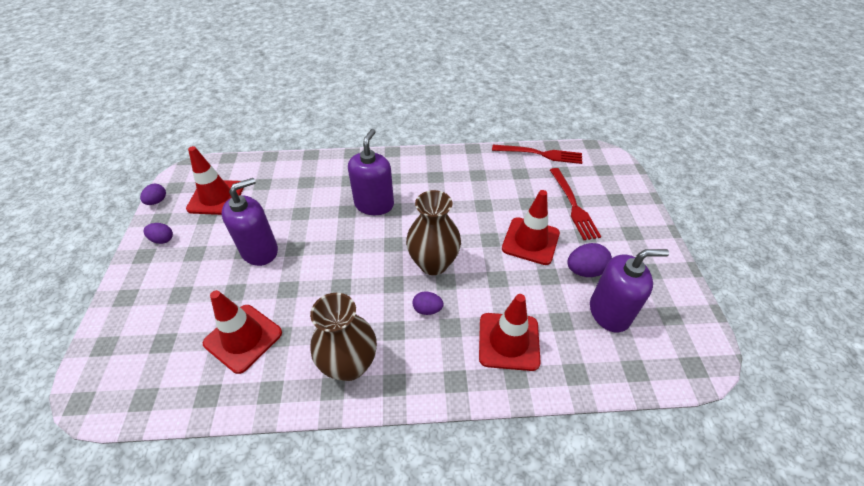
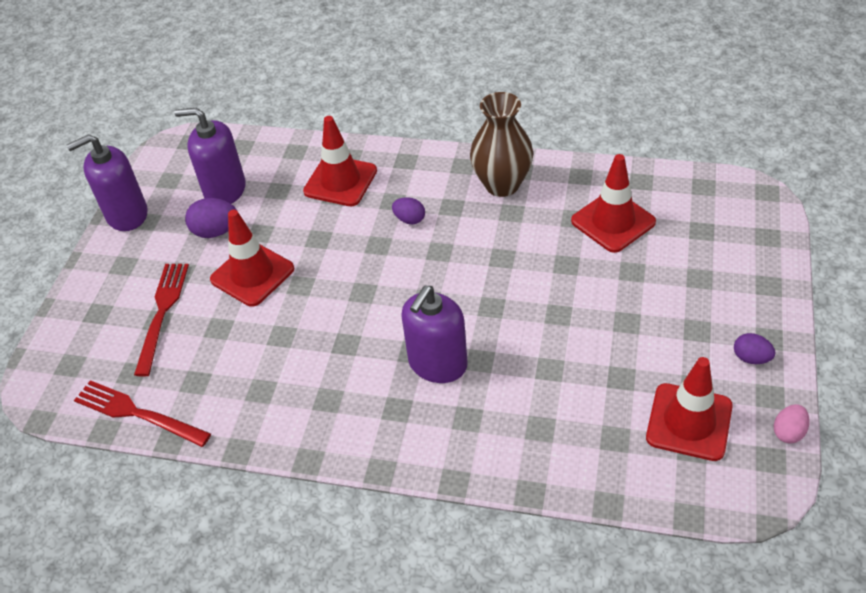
camera: 160 degrees left, 0 degrees up
purple egg [140,184,166,205] -> pink egg [774,404,810,444]
purple soap dispenser [221,178,278,266] -> purple soap dispenser moved to [66,134,148,231]
brown vase [406,190,461,275] -> none

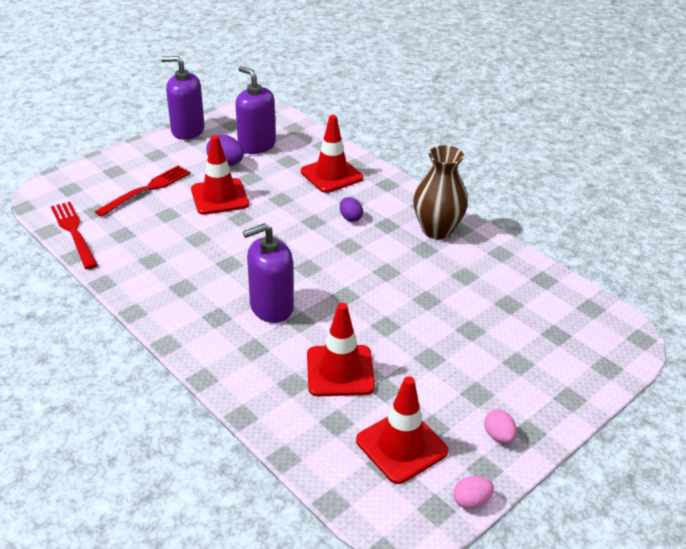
camera: 30 degrees right, 10 degrees down
red traffic cone [571,154,656,253] -> red traffic cone moved to [307,303,375,396]
purple egg [734,333,775,364] -> pink egg [484,409,517,443]

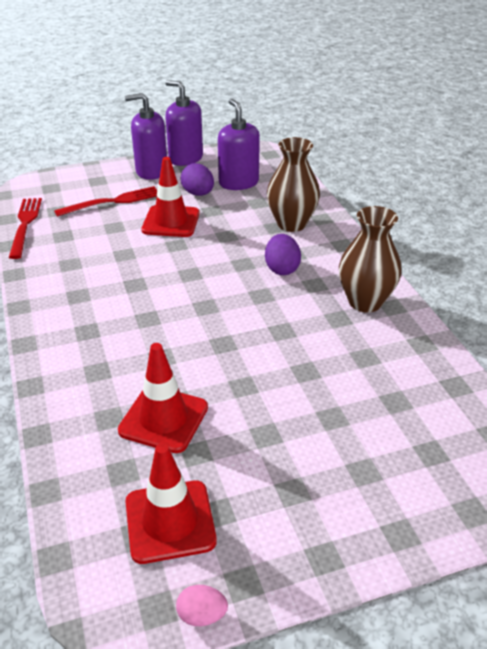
camera: 25 degrees right, 0 degrees up
purple soap dispenser [243,223,294,323] -> purple soap dispenser moved to [125,93,167,180]
red traffic cone [301,115,363,193] -> brown vase [267,137,320,232]
purple egg [340,197,363,222] -> purple egg [265,234,301,275], size x1.54
pink egg [484,409,517,443] -> none

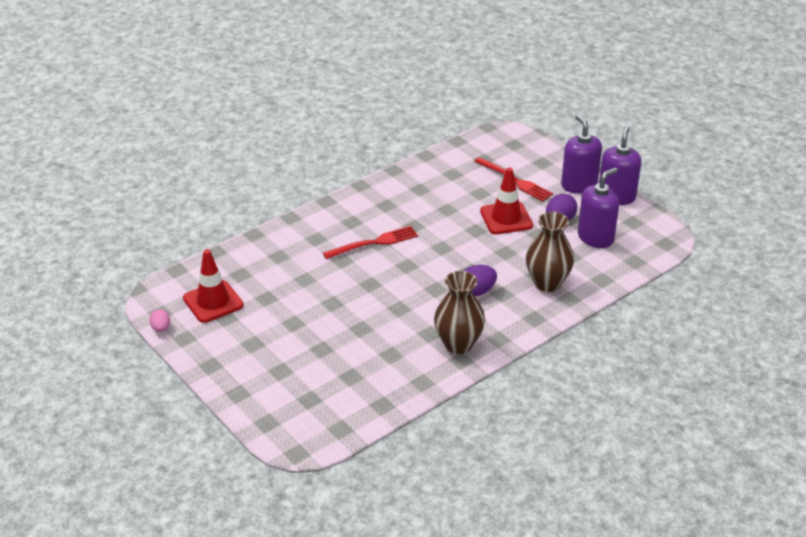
camera: 70 degrees right, 0 degrees up
red fork [9,198,42,259] -> red fork moved to [323,226,418,259]
red traffic cone [118,343,208,453] -> none

